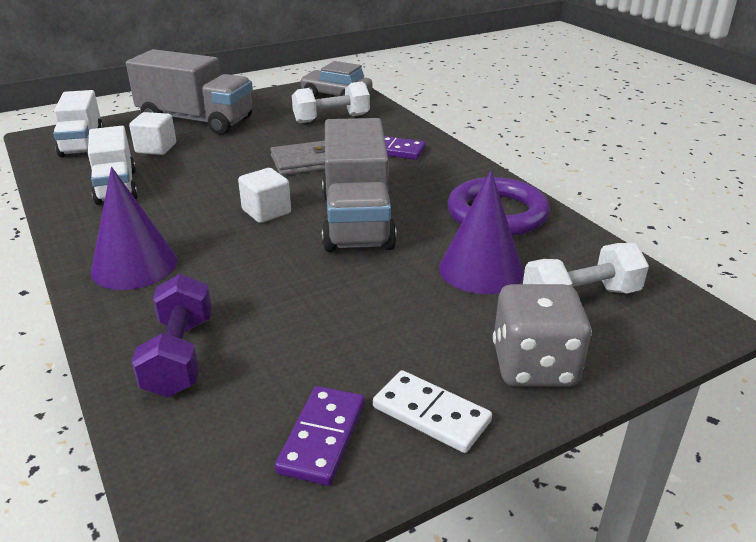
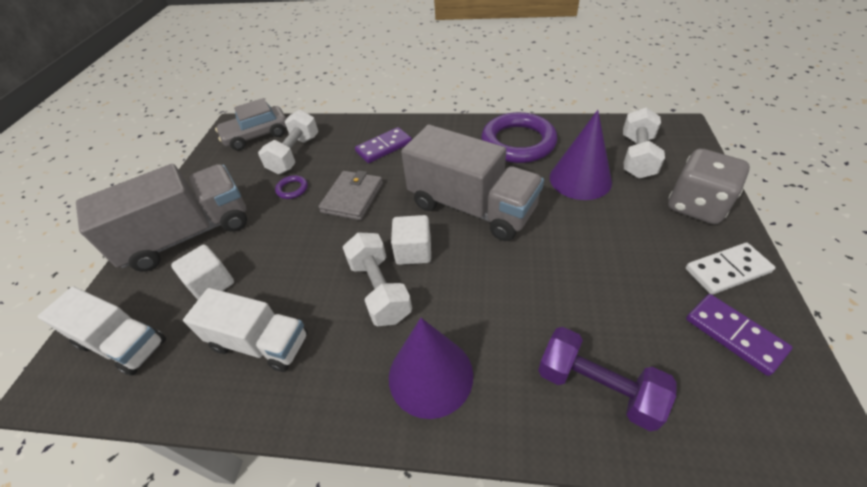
camera: 50 degrees left, 15 degrees up
none -> purple ring [275,175,308,199]
none -> white dumbbell [343,233,412,326]

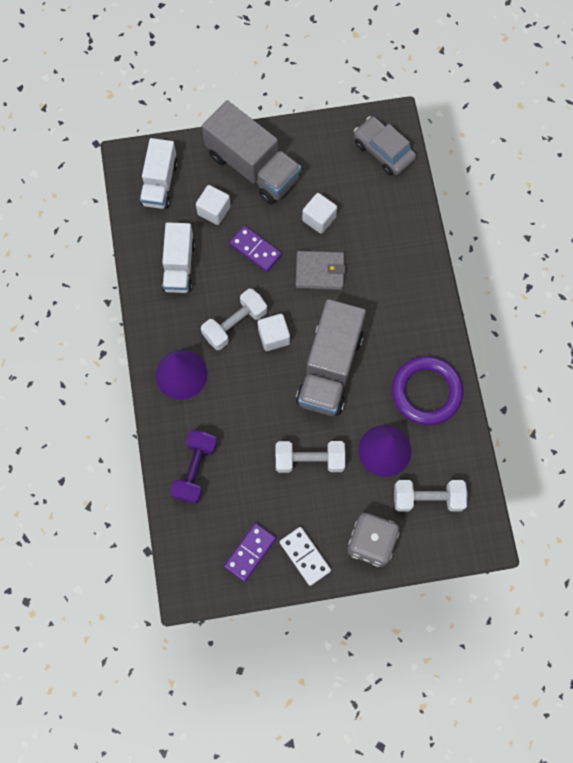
camera: 70 degrees right, 25 degrees up
white dumbbell [258,110,318,174] -> white dumbbell moved to [276,441,345,473]
purple ring [275,175,308,199] -> white cube [302,193,337,234]
purple domino [355,127,412,163] -> purple domino moved to [229,225,282,272]

